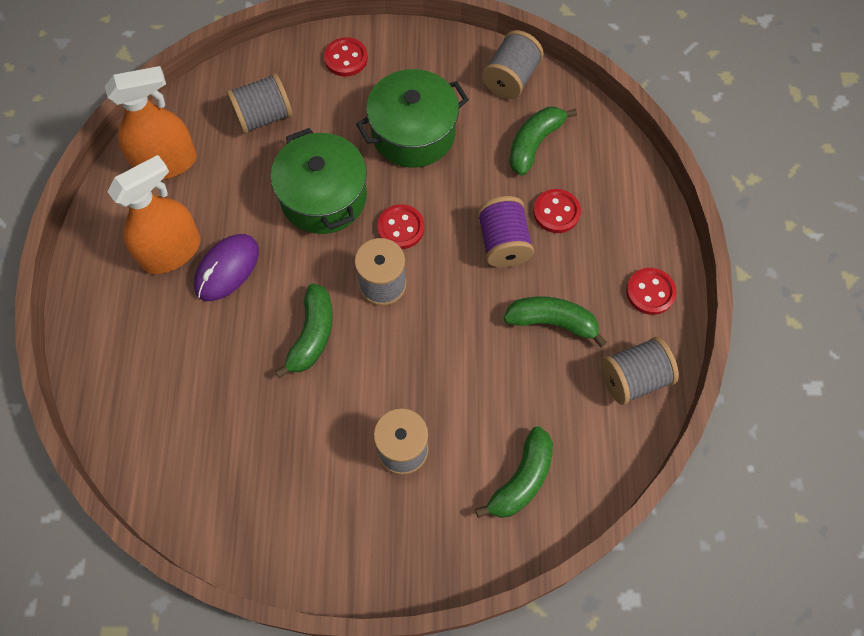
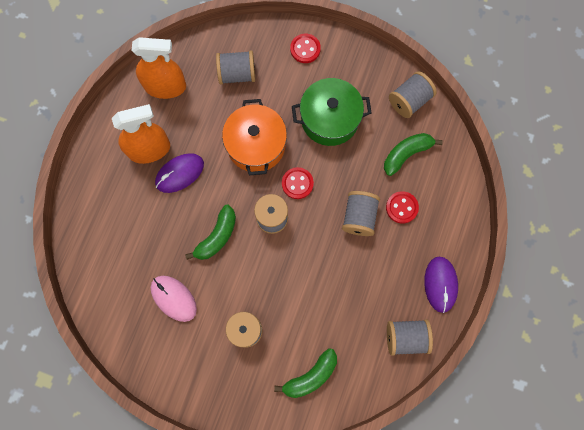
camera: 20 degrees right, 10 degrees up
green pot [271,128,367,234] -> orange pot [222,99,287,175]
purple spool [477,196,534,267] -> grey spool [342,191,380,236]
green banana [504,297,607,347] -> none
red button [626,268,677,315] -> purple mouse [424,257,458,313]
none -> pink mouse [151,276,197,322]

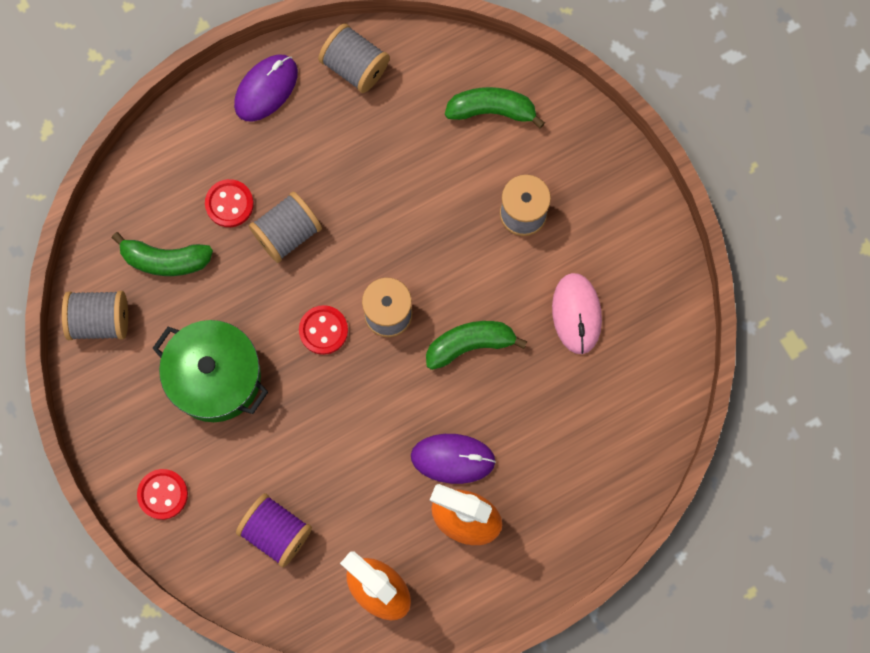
camera: 140 degrees left, 0 degrees up
grey spool [216,50,255,85] -> purple spool [236,493,312,567]
orange pot [222,99,287,175] -> none

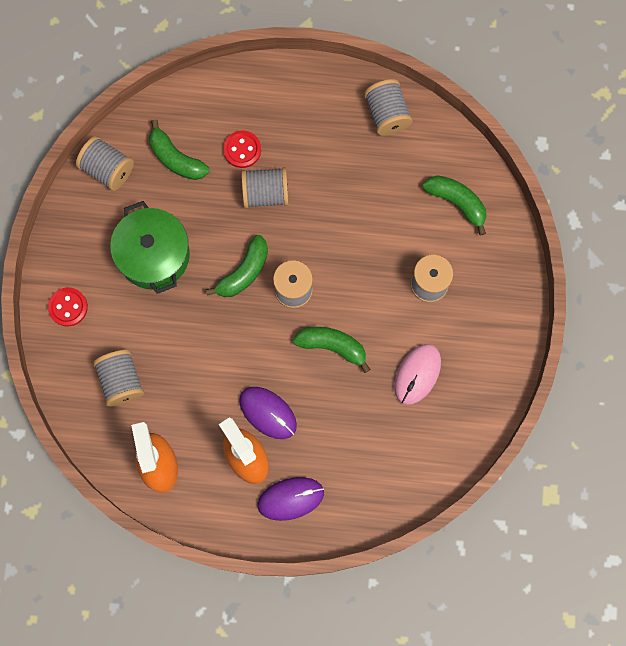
camera: 35 degrees right, 0 degrees up
purple mouse [234,54,298,122] -> purple mouse moved to [257,477,324,521]
purple spool [236,493,312,567] -> grey spool [93,350,144,406]
red button [299,305,348,355] -> green banana [206,235,268,297]

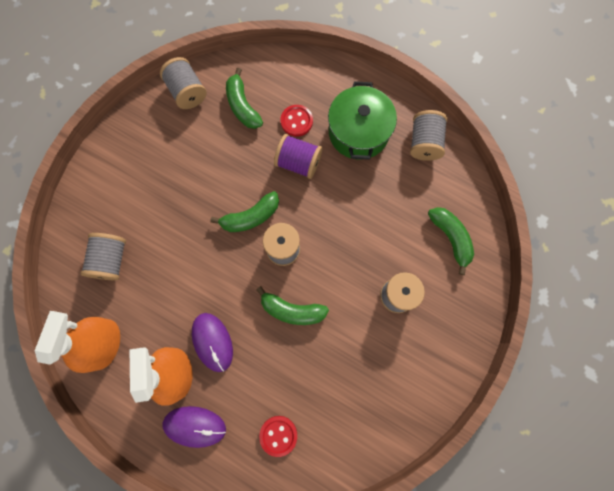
camera: 25 degrees right, 0 degrees up
red button [48,287,88,326] -> red button moved to [259,416,297,457]
green pot [110,201,190,294] -> green pot moved to [328,81,397,160]
grey spool [241,167,289,208] -> purple spool [274,134,322,179]
green banana [293,327,371,373] -> green banana turned 150 degrees clockwise [256,286,329,325]
pink mouse [394,344,441,405] -> none

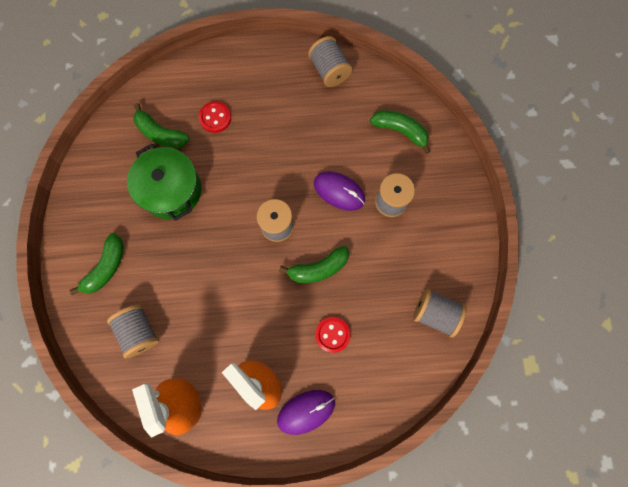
camera: 35 degrees left, 0 degrees up
grey spool [160,57,207,109] -> grey spool moved to [413,289,467,337]
purple mouse [192,313,233,372] -> purple mouse moved to [314,171,365,211]
green banana [210,191,279,232] -> green banana moved to [69,233,124,295]
red button [259,416,297,457] -> red button moved to [315,317,351,353]
purple spool [274,134,322,179] -> none
green pot [328,81,397,160] -> green pot moved to [127,144,201,221]

